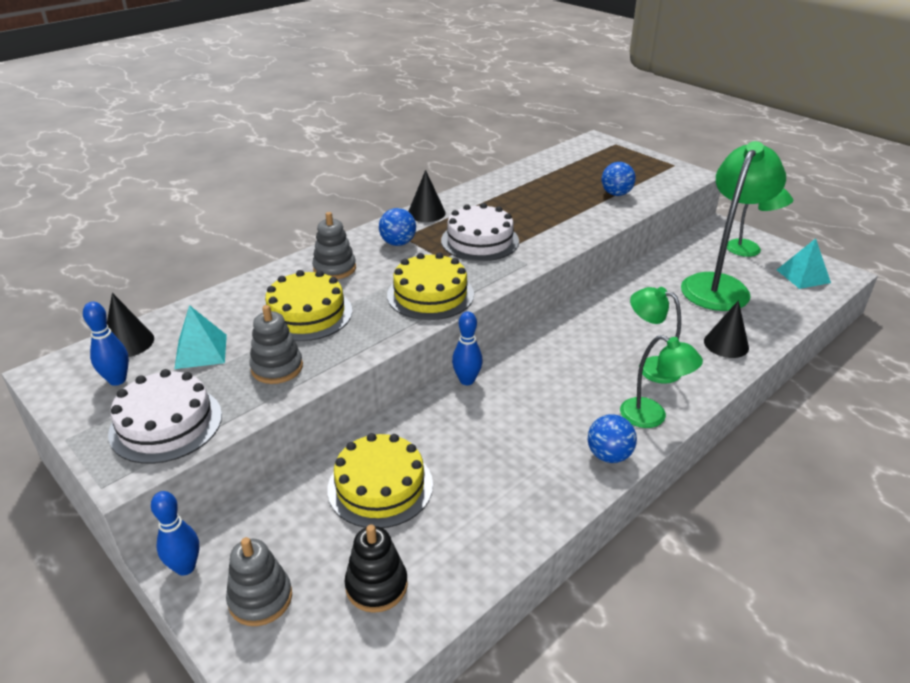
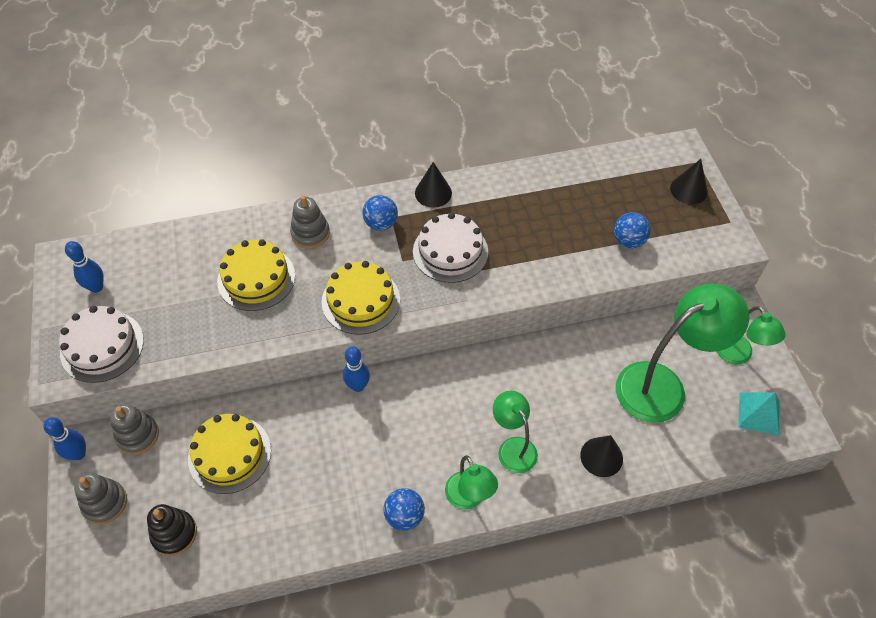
camera: 30 degrees right, 20 degrees up
black cone [107,293,154,357] -> black cone moved to [670,159,708,204]
turquoise pyramid [174,305,227,369] -> none
grey stacking toy [249,305,303,384] -> grey stacking toy moved to [110,404,159,455]

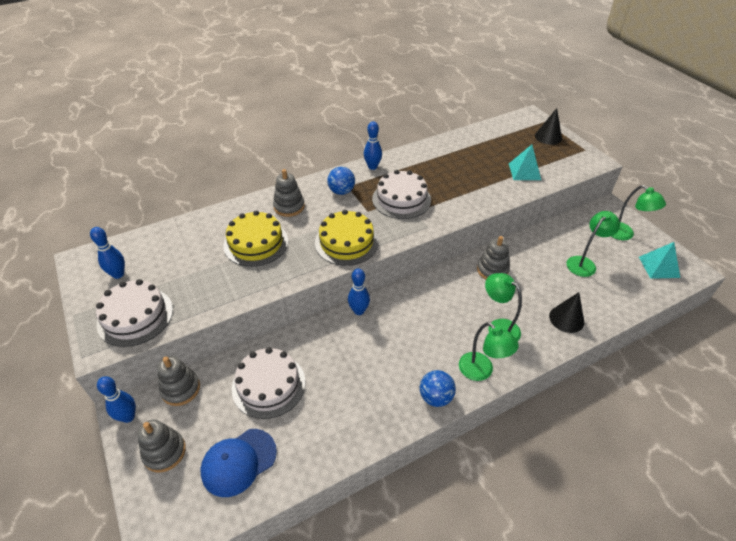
camera: 15 degrees left, 10 degrees down
black stacking toy [147,504,197,556] -> blue cap [200,429,277,497]
yellow cake [188,414,271,494] -> white cake [232,347,305,419]
black cone [415,162,452,208] -> blue bowling pin [364,121,382,170]
blue ball [614,212,651,248] -> turquoise pyramid [509,145,541,180]
green lamp [616,283,749,423] -> green lamp [566,211,620,277], size x0.54
none -> grey stacking toy [477,236,510,279]

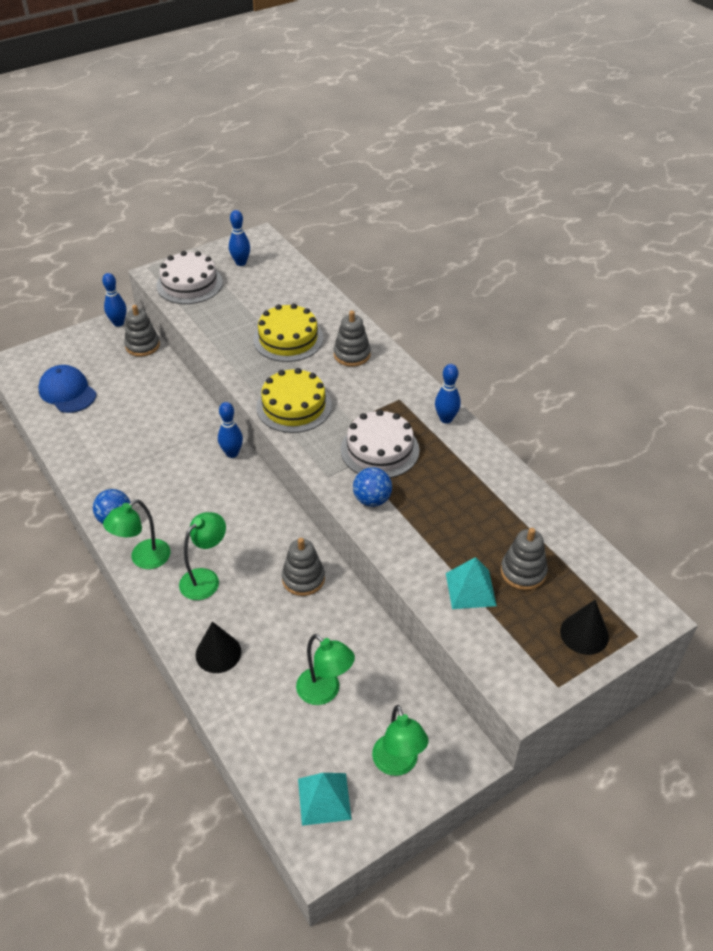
camera: 85 degrees right, 0 degrees up
grey stacking toy [137,419,186,472] -> grey stacking toy moved to [501,528,548,590]
white cake [232,347,305,419] -> none
blue ball [327,167,355,195] -> blue ball moved to [353,467,392,507]
green lamp [611,185,666,240] -> green lamp turned 60 degrees counterclockwise [372,705,428,776]

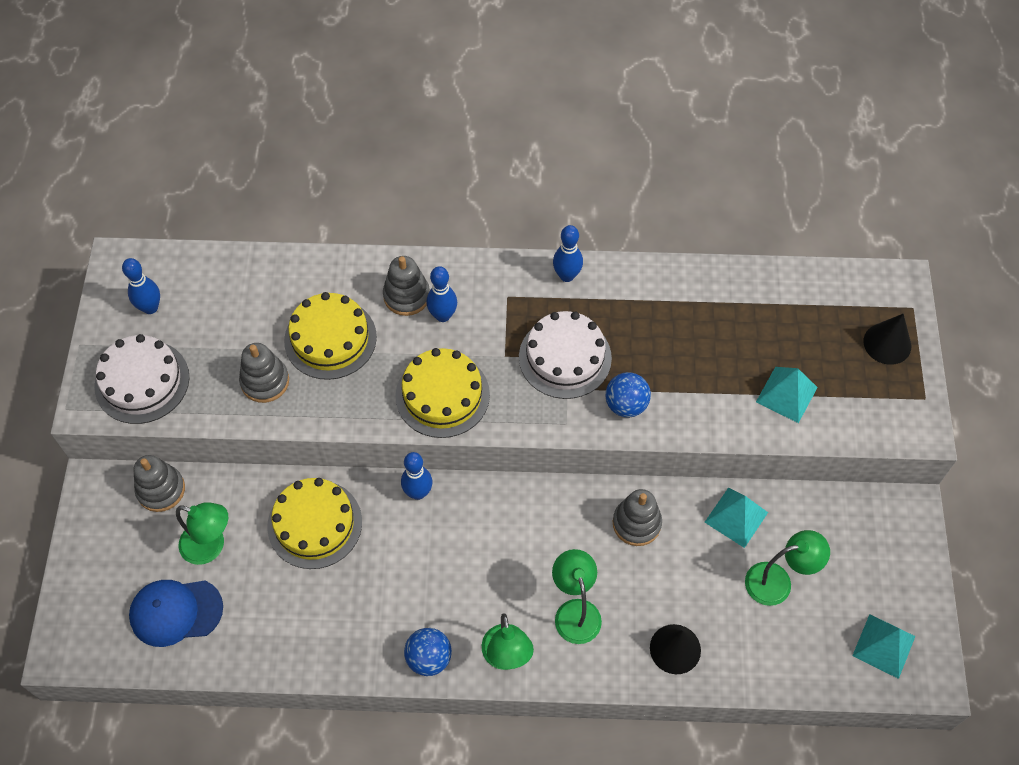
camera: 55 degrees left, 15 degrees up
blue bowling pin [102,273,127,327] -> blue bowling pin moved to [427,266,457,322]
green lamp [372,705,428,776] -> green lamp moved to [176,502,228,565]
grey stacking toy [501,528,548,590] -> grey stacking toy moved to [239,343,289,403]
none -> yellow cake [267,478,362,569]
none -> turquoise pyramid [705,487,768,548]

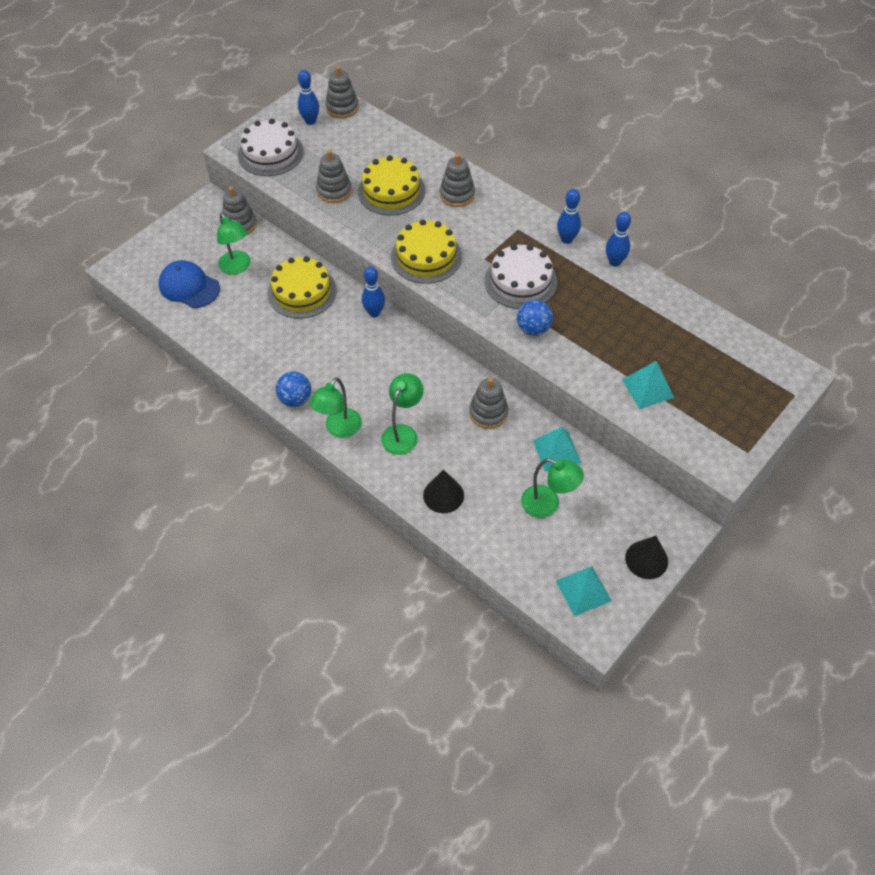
camera: 40 degrees right, 5 degrees down
blue bowling pin [427,266,457,322] -> blue bowling pin moved to [606,212,631,267]
black cone [863,314,911,365] -> black cone moved to [625,536,668,579]
none -> grey stacking toy [325,66,359,118]

